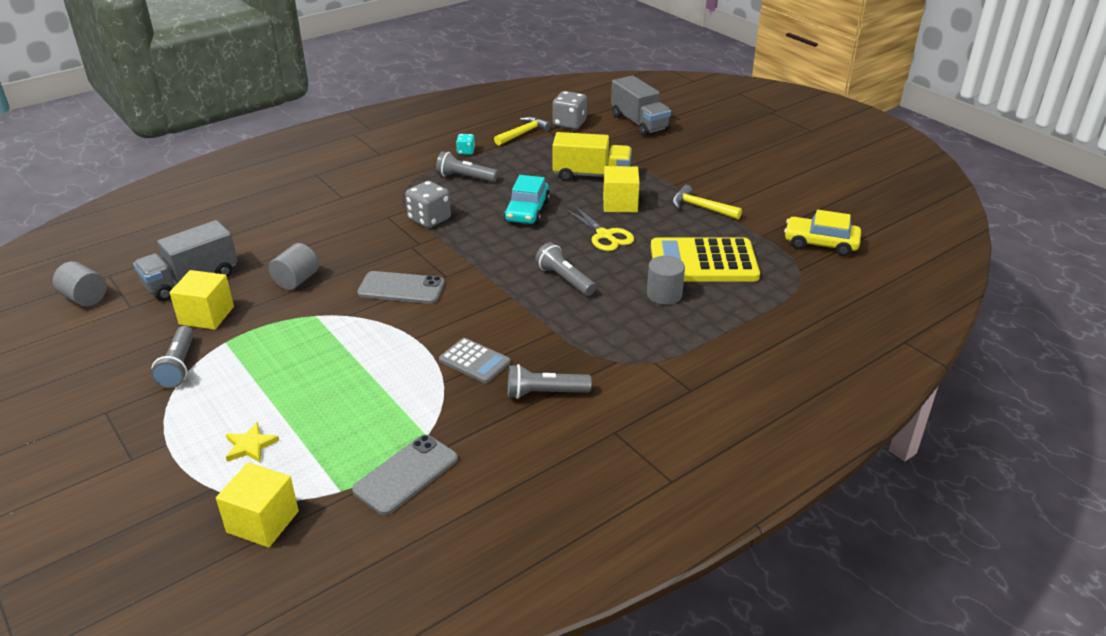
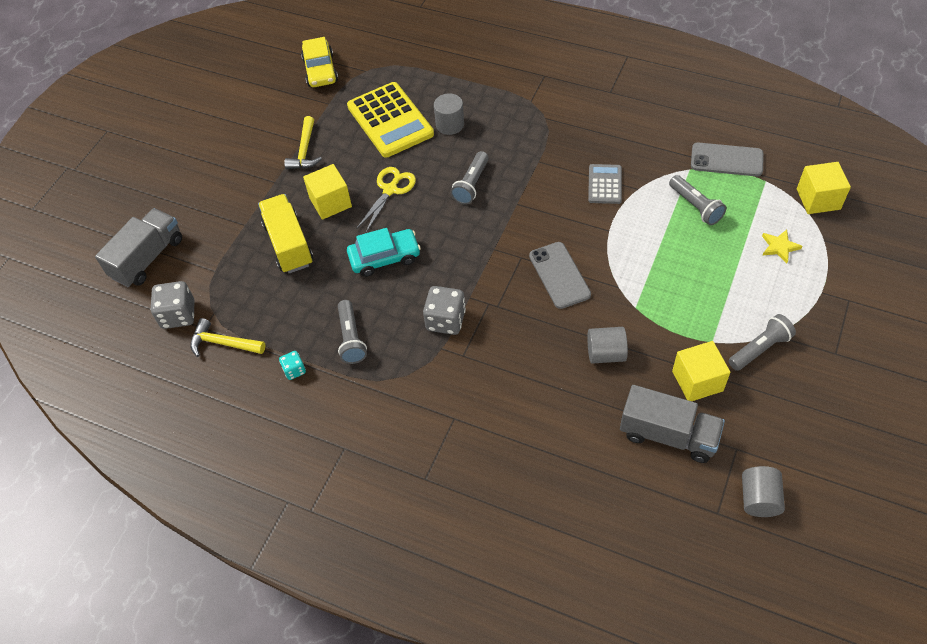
camera: 115 degrees left, 20 degrees up
grey flashlight [508,364,592,399] -> grey flashlight moved to [669,175,726,225]

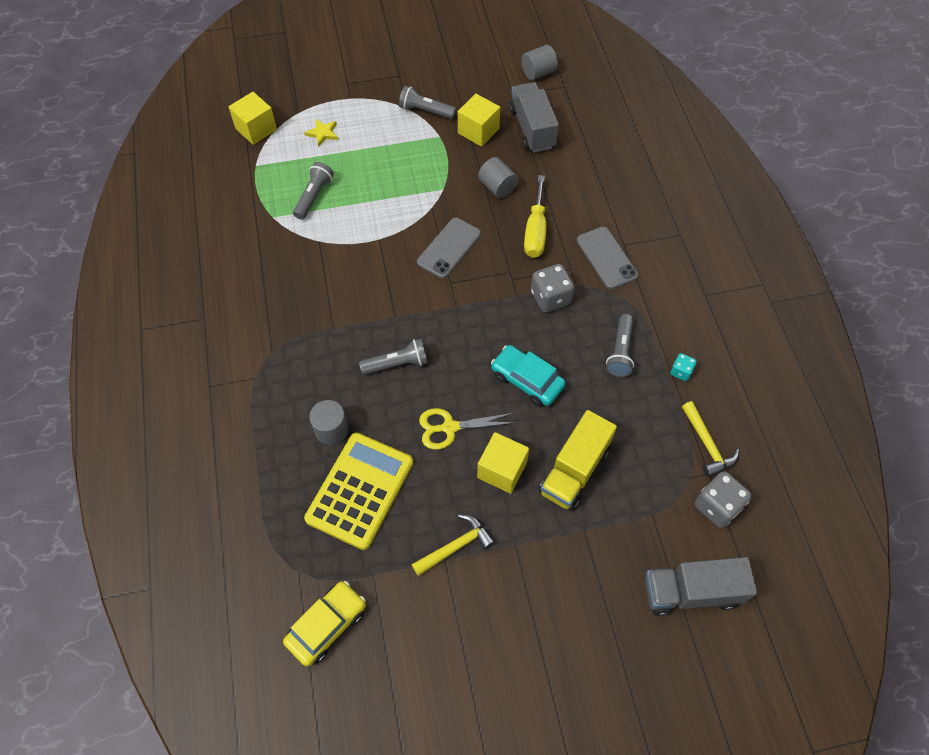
camera: 130 degrees left, 5 degrees up
grey flashlight [338,300,367,364] -> grey flashlight turned 150 degrees clockwise [606,314,634,377]
grey calculator [588,164,622,204] -> none
grey phone [691,142,764,177] -> grey phone moved to [577,227,638,289]
none -> yellow screwdriver [524,175,546,258]

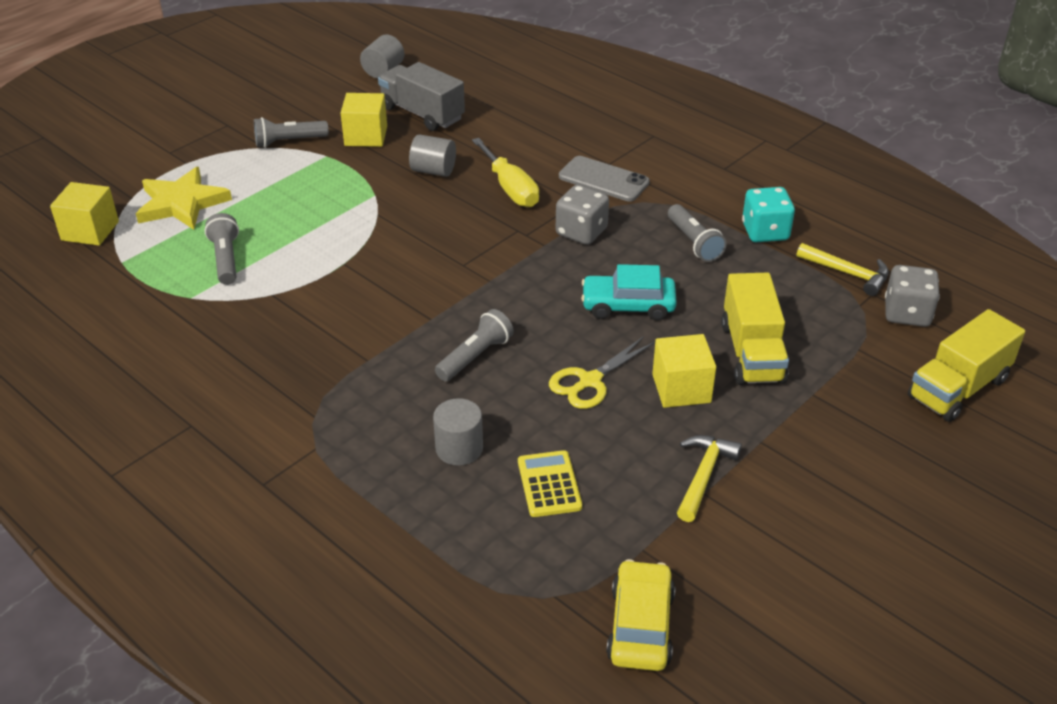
camera: 35 degrees left, 20 degrees down
yellow star [304,119,338,147] -> yellow star [136,167,232,230], size x2.00
yellow calculator [304,433,413,550] -> yellow calculator [518,450,582,517], size x0.53
grey phone [417,218,481,278] -> none
grey truck [645,557,757,616] -> yellow truck [908,309,1025,422]
turquoise dice [670,353,697,381] -> turquoise dice [742,187,795,242], size x1.83

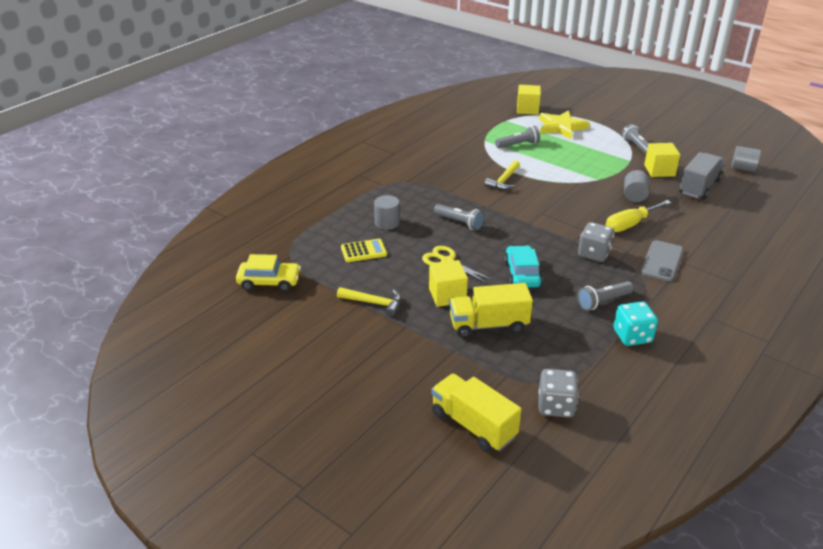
camera: 85 degrees right, 5 degrees down
yellow hammer [797,243,889,296] -> yellow hammer moved to [484,160,520,190]

